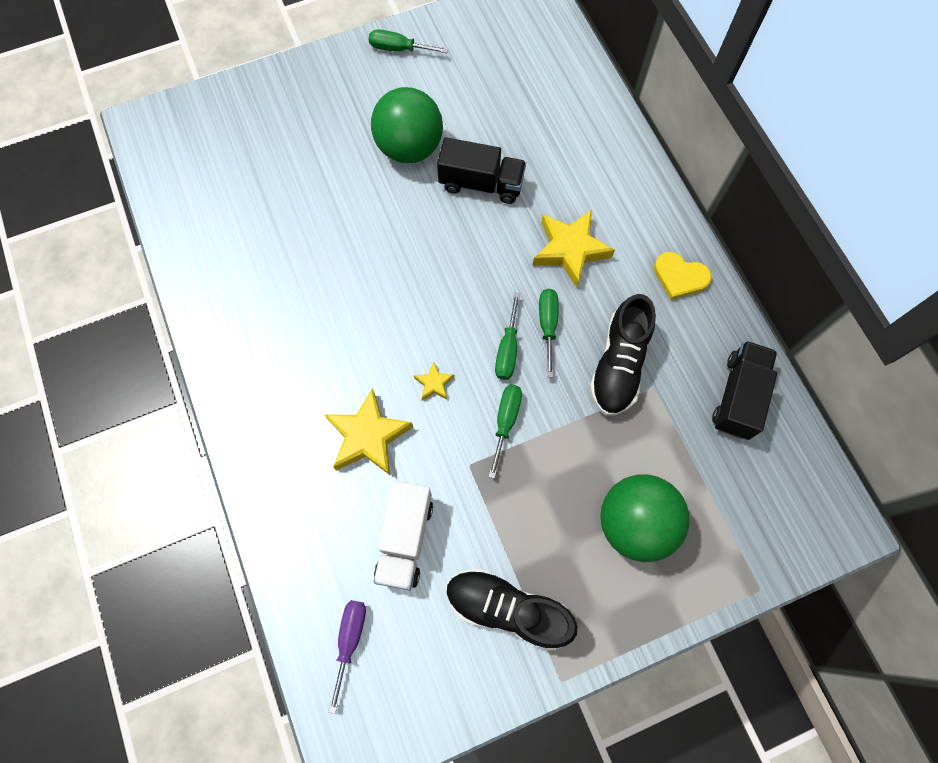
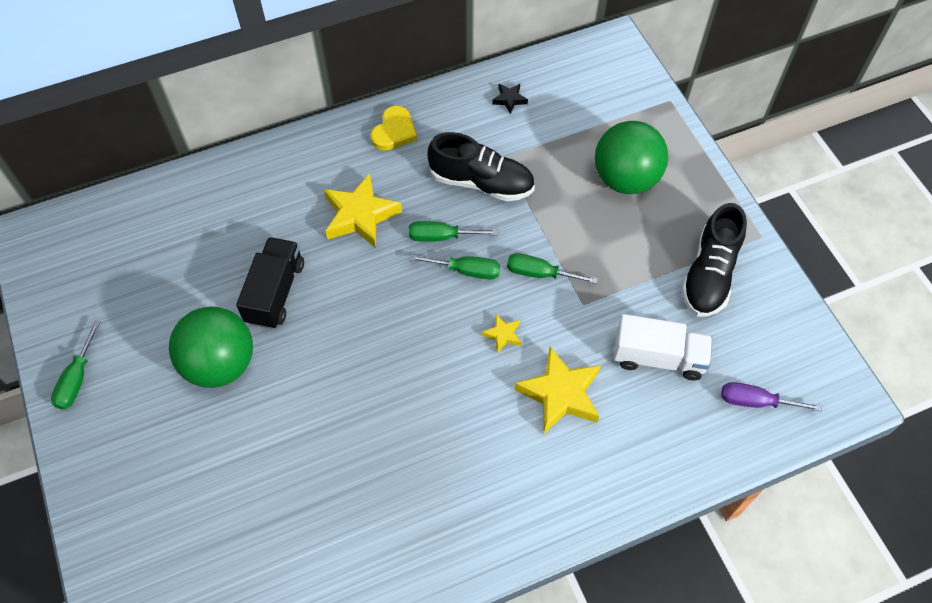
camera: 90 degrees left, 10 degrees down
black truck [712,341,777,440] -> black star [492,84,528,114]

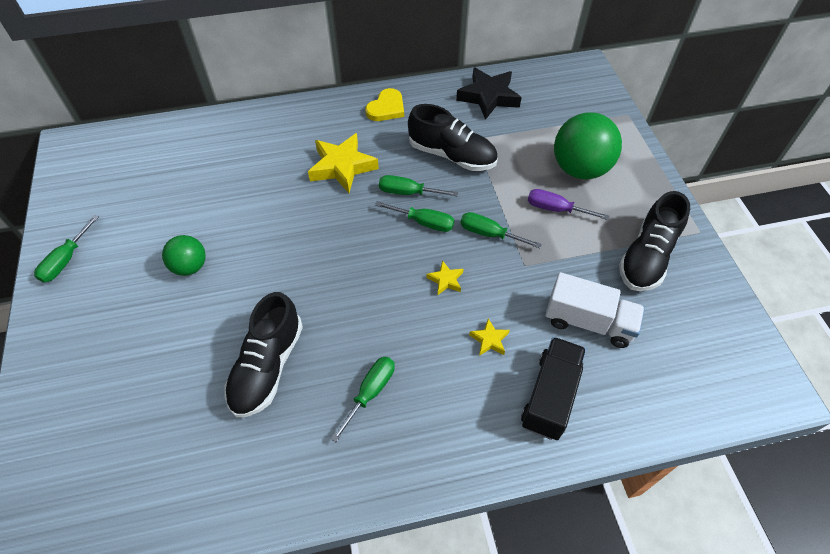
camera: 10 degrees right, 5 degrees down
green ball [169,307,253,388] -> green ball [162,235,206,276], size x0.56
black truck [236,237,304,329] -> black truck moved to [521,337,586,440]
black star [492,84,528,114] -> black star [456,67,522,120], size x2.10
yellow star [514,346,601,434] -> yellow star [469,318,510,356], size x0.48
purple screwdriver [721,382,822,412] -> purple screwdriver moved to [528,189,609,220]
none -> black shoe [224,292,303,417]
none -> green screwdriver [331,357,395,442]

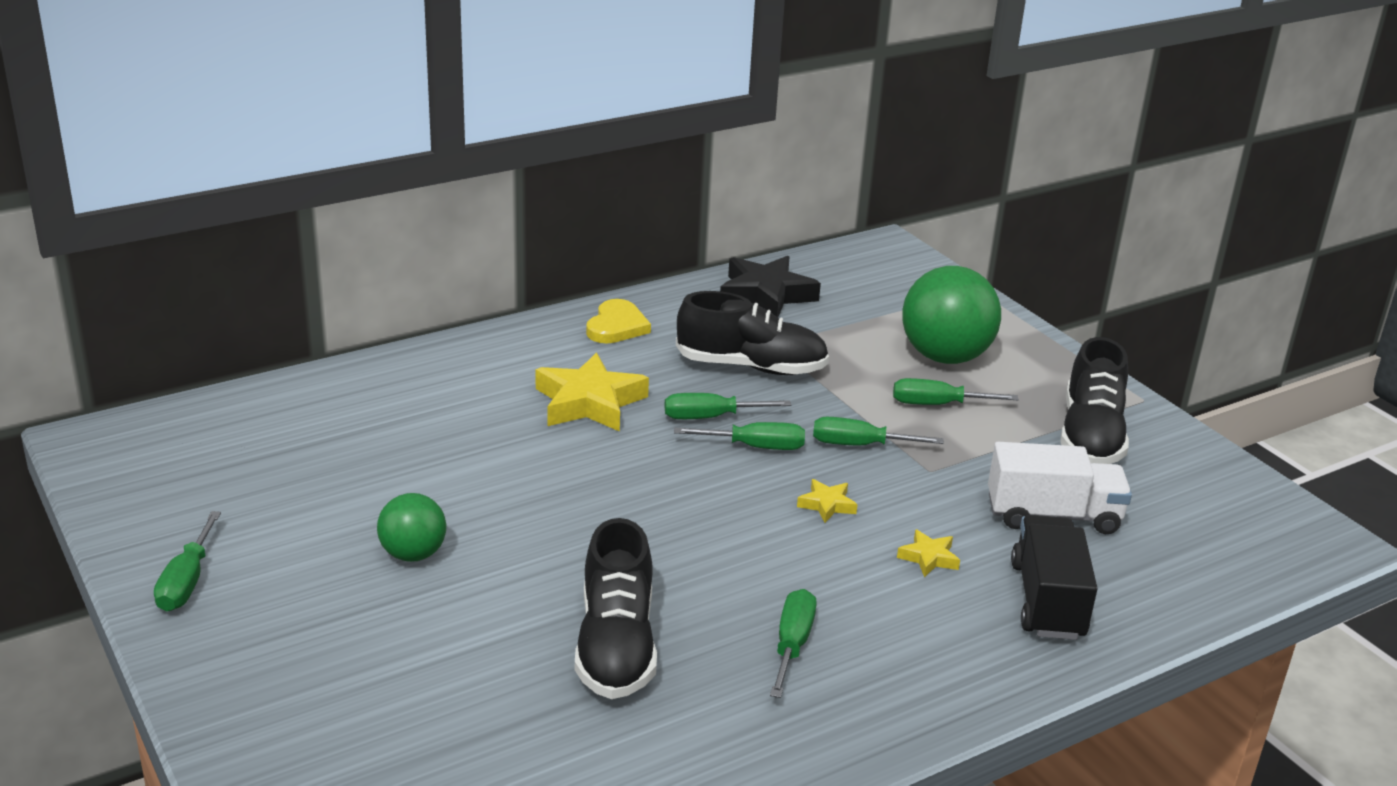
camera: 20 degrees left, 25 degrees down
purple screwdriver [528,189,609,220] -> green screwdriver [893,378,1019,405]

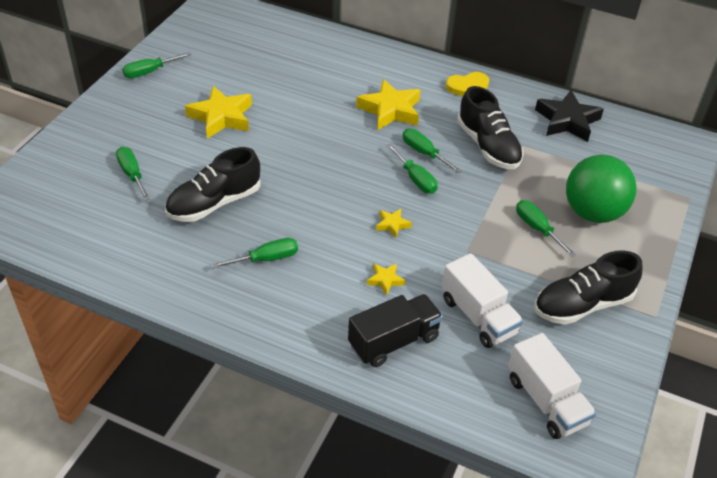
camera: 55 degrees right, 15 degrees up
green ball [377,493,446,562] -> yellow star [185,86,252,139]
green screwdriver [813,417,944,445] -> green screwdriver moved to [116,147,150,201]
none -> white truck [508,333,596,439]

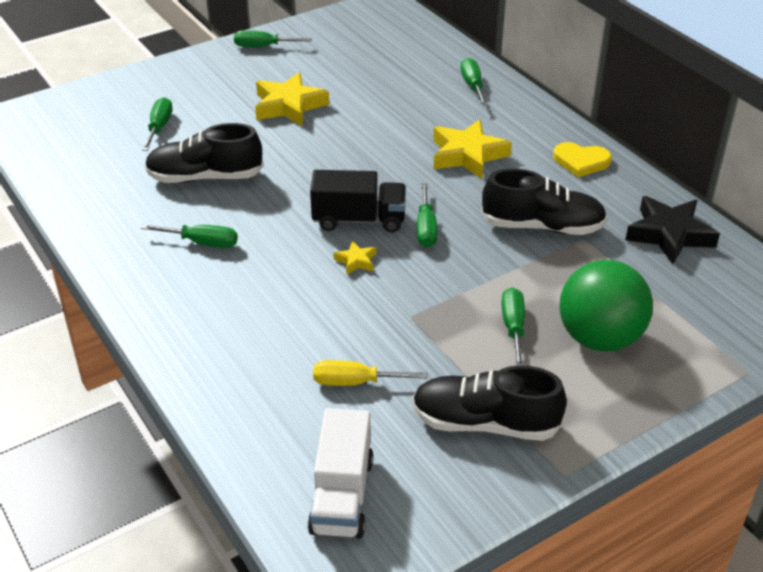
camera: 35 degrees right, 5 degrees down
black truck [348,294,443,367] -> black truck moved to [310,170,406,233]
yellow star [367,263,405,296] -> none
green screwdriver [403,129,462,173] -> green screwdriver moved to [461,58,488,106]
white truck [442,253,523,348] -> yellow screwdriver [313,360,428,386]
black shoe [457,86,523,169] -> black shoe turned 90 degrees counterclockwise [481,169,607,235]

